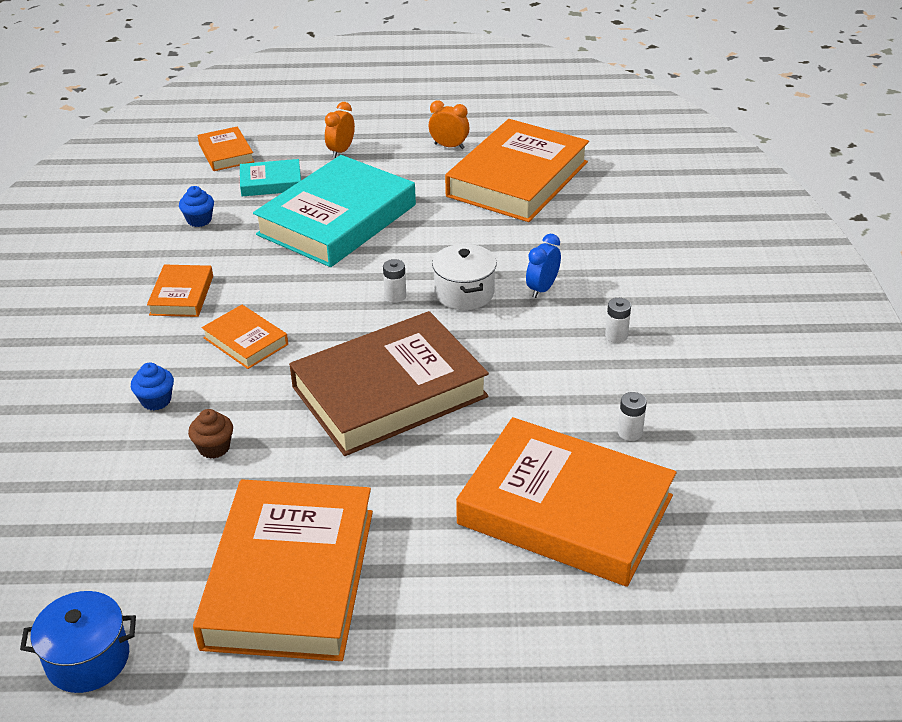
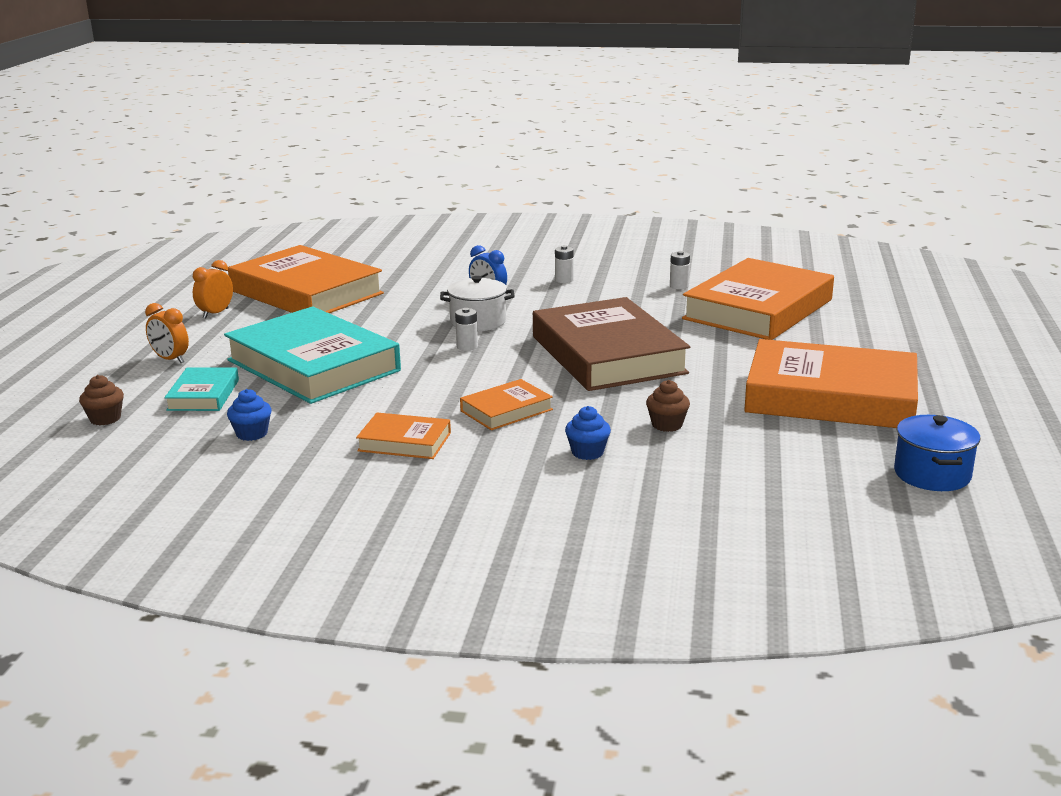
camera: 80 degrees left, 15 degrees down
orange book [198,126,254,171] -> brown cupcake [79,375,124,425]

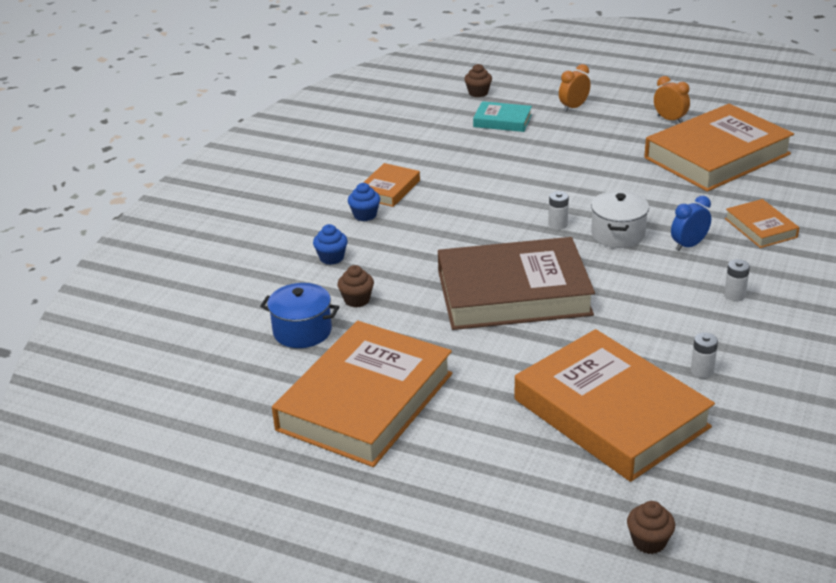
camera: 105 degrees right, 10 degrees up
turquoise book [224,306,401,404] -> none
blue cupcake [227,389,272,441] -> blue cupcake moved to [348,183,380,221]
orange book [460,379,553,430] -> orange book moved to [725,199,799,248]
blue pot [894,415,980,491] -> blue pot moved to [260,283,339,348]
none -> brown cupcake [627,501,675,554]

